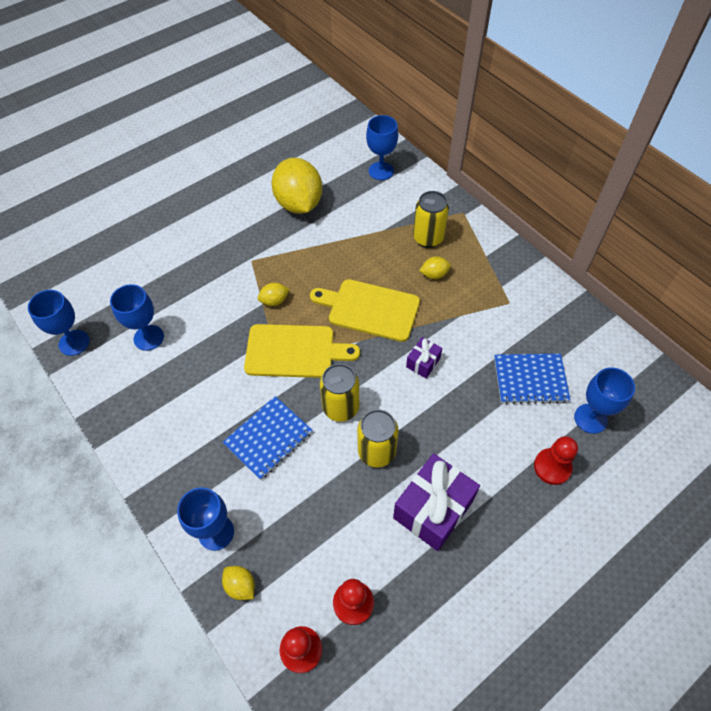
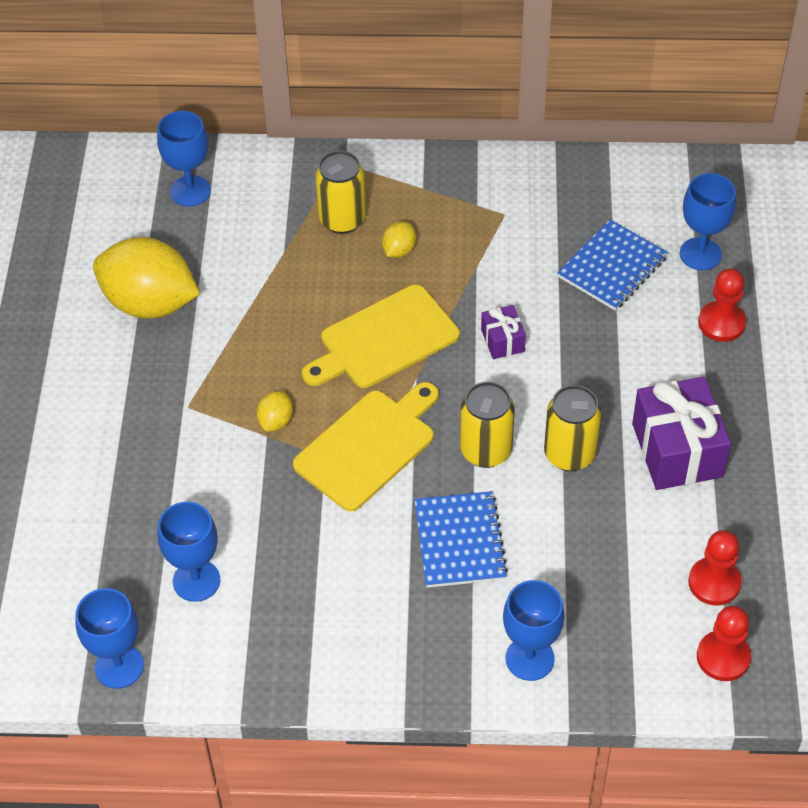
camera: 50 degrees left, 5 degrees down
yellow lemon [222,566,255,600] -> none

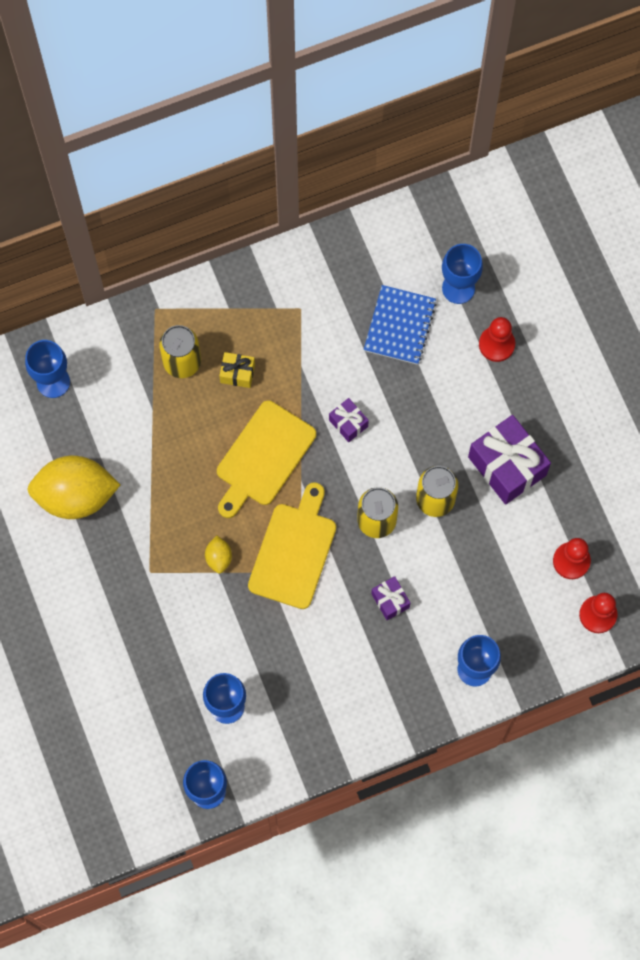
camera: 25 degrees left, 20 degrees up
yellow lemon [382,222,416,258] -> yellow gift [219,352,255,388]
blue notebook [414,491,508,588] -> purple gift [371,576,410,620]

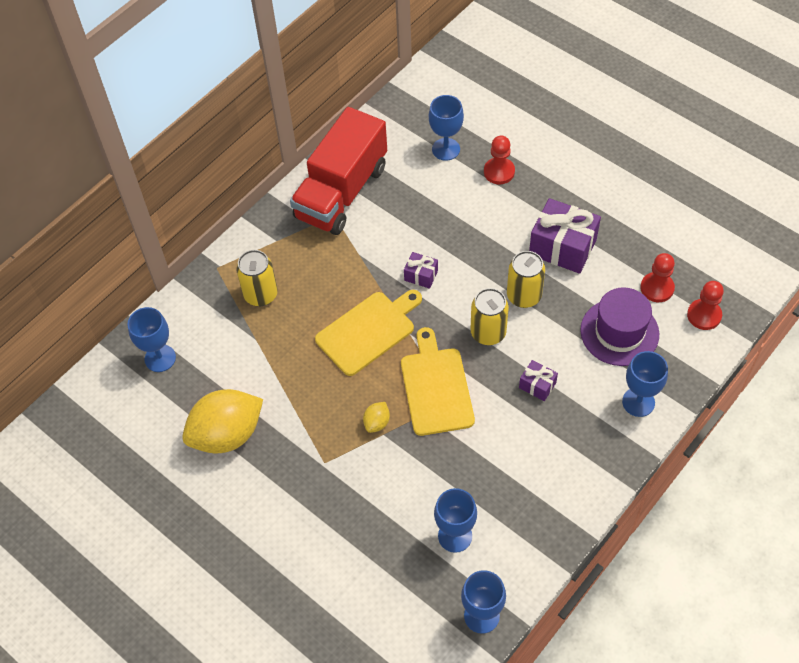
camera: 25 degrees left, 15 degrees down
yellow lemon [205,535,232,573] -> yellow lemon turned 60 degrees clockwise [363,402,390,433]
yellow cutting board [217,401,316,518] -> yellow cutting board turned 135 degrees counterclockwise [315,290,422,376]
yellow gift [219,352,255,388] -> none
blue notebook [364,285,437,365] -> none
none -> red truck [290,107,387,235]
none -> purple hat [580,287,659,366]

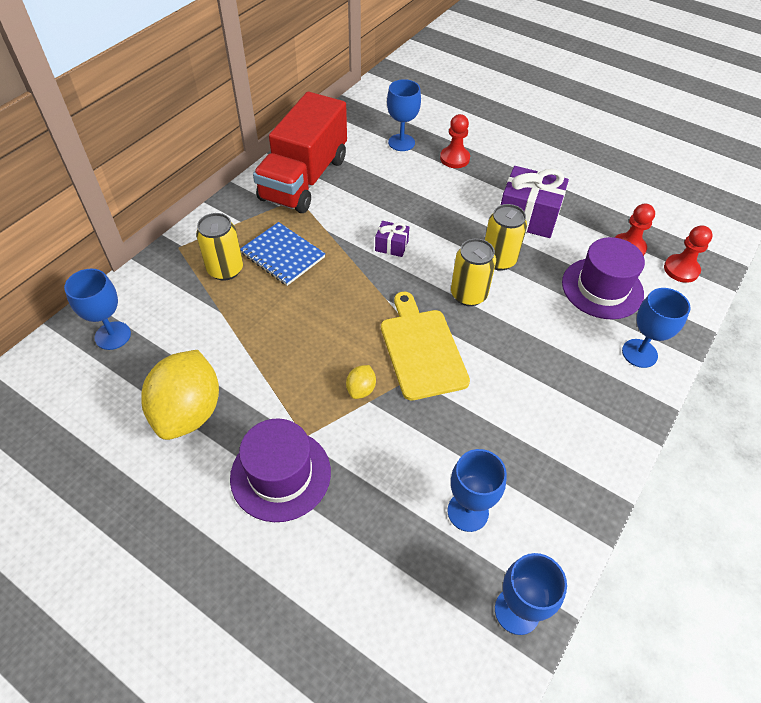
camera: 10 degrees left, 5 degrees down
yellow lemon [182,389,263,453] -> yellow lemon turned 45 degrees counterclockwise [141,350,219,440]
yellow cutting board [315,290,422,376] -> none
purple gift [519,360,558,401] -> none
none -> purple hat [230,418,331,522]
none -> blue notebook [240,222,325,286]

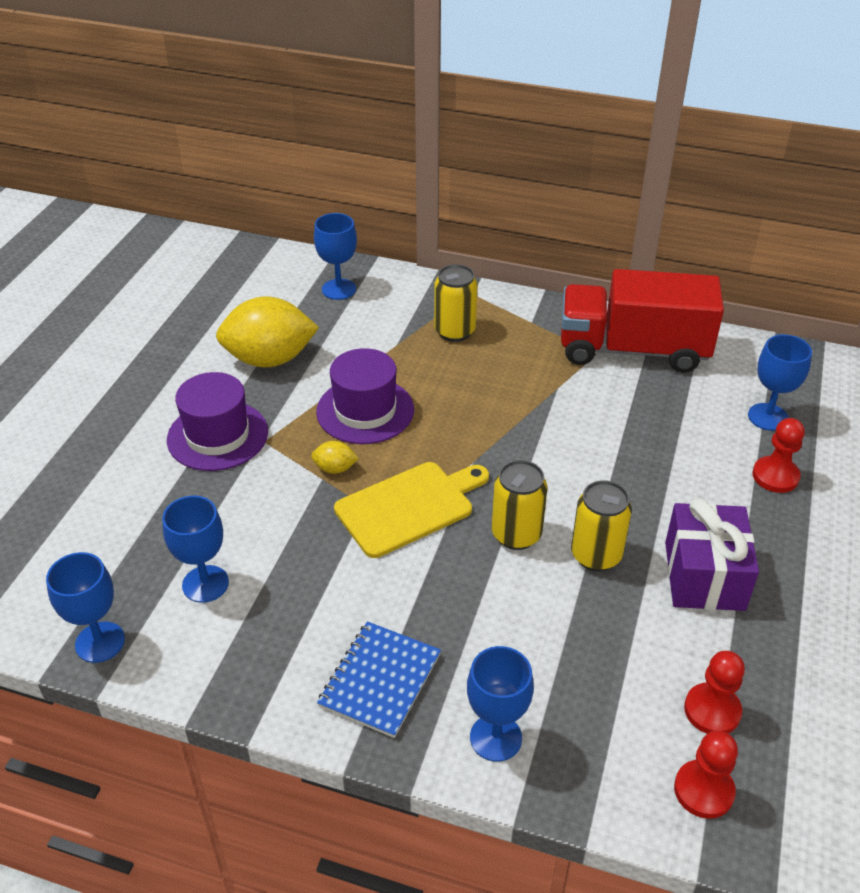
camera: 75 degrees right, 10 degrees down
blue notebook [240,222,325,286] -> blue notebook moved to [317,621,441,738]
purple gift [375,221,409,257] -> none
purple hat [562,237,645,319] -> purple hat moved to [316,348,414,444]

